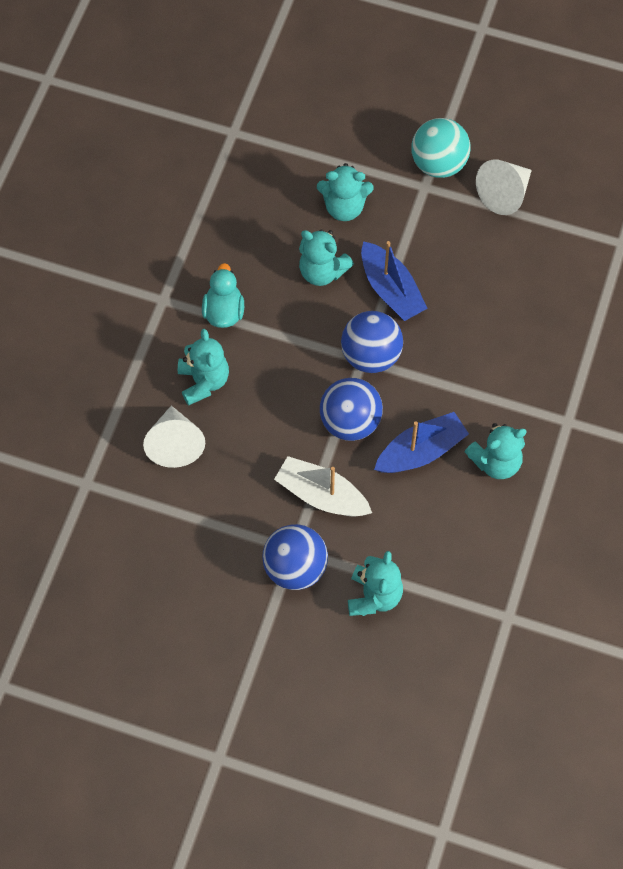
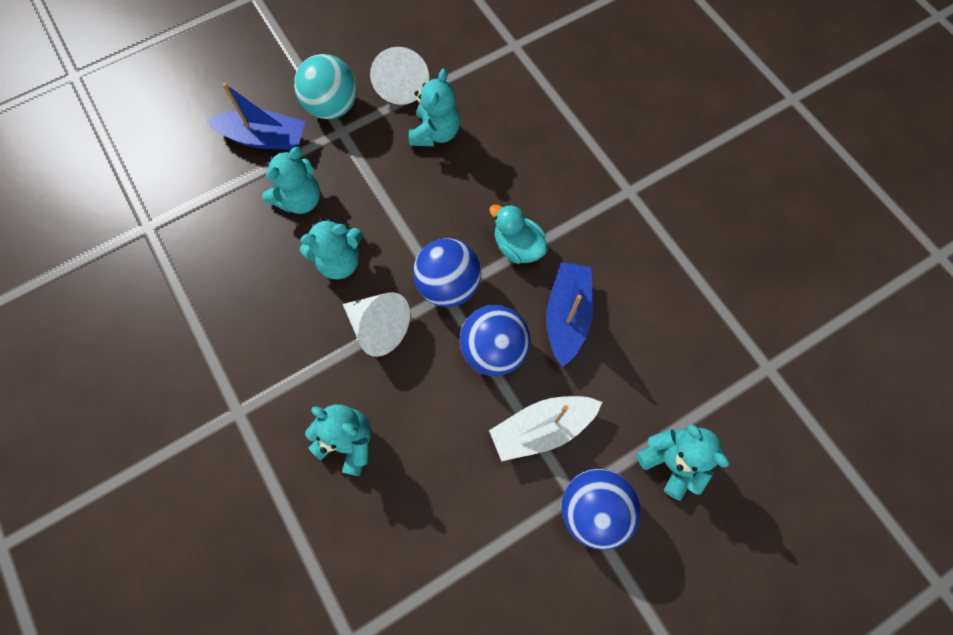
camera: 50 degrees left, 5 degrees up
white cone [143,405,205,468] -> white cone moved to [343,292,410,357]
turquoise duck [202,263,244,328] -> turquoise duck moved to [489,204,548,264]
blue boat [361,241,428,321] -> blue boat moved to [206,83,306,150]
turquoise teddy bear [465,423,527,479] -> turquoise teddy bear moved to [409,69,460,146]

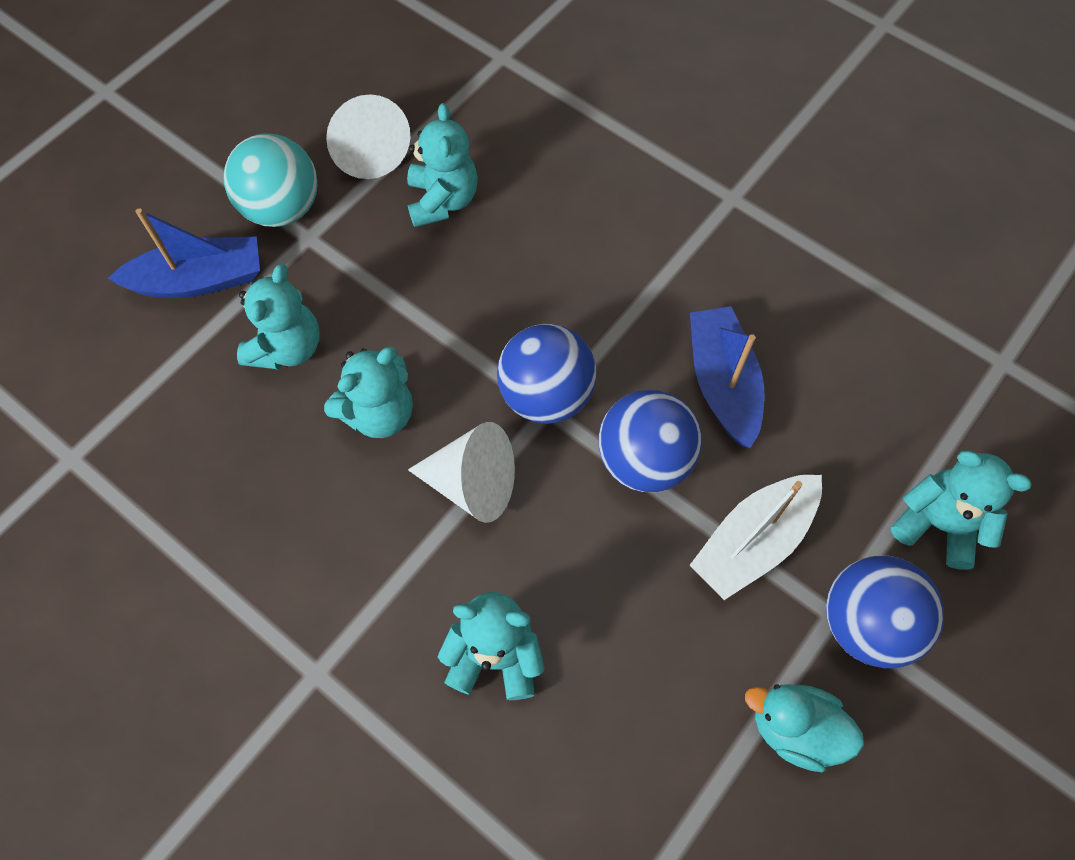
camera: 20 degrees left, 5 degrees down
turquoise duck [489,204,548,264] -> turquoise duck moved to [745,684,864,772]

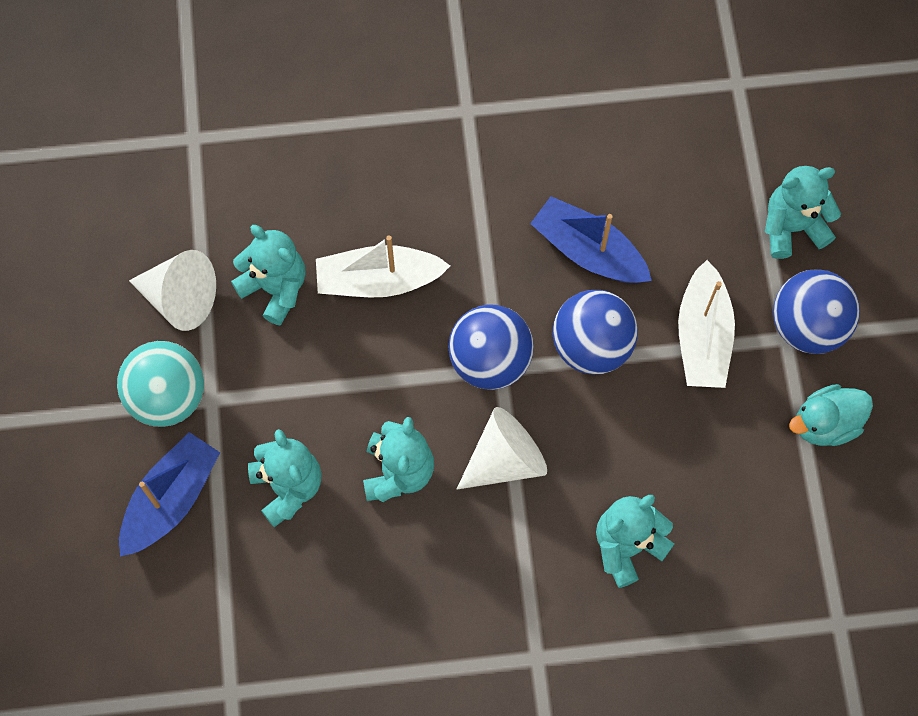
camera: 45 degrees left, 5 degrees up
none -> white boat [316,235,450,297]

